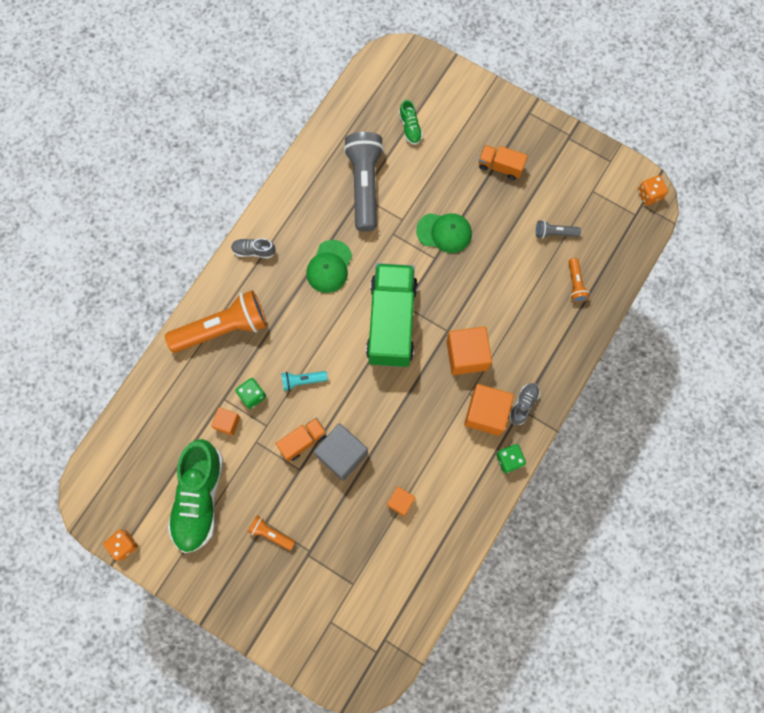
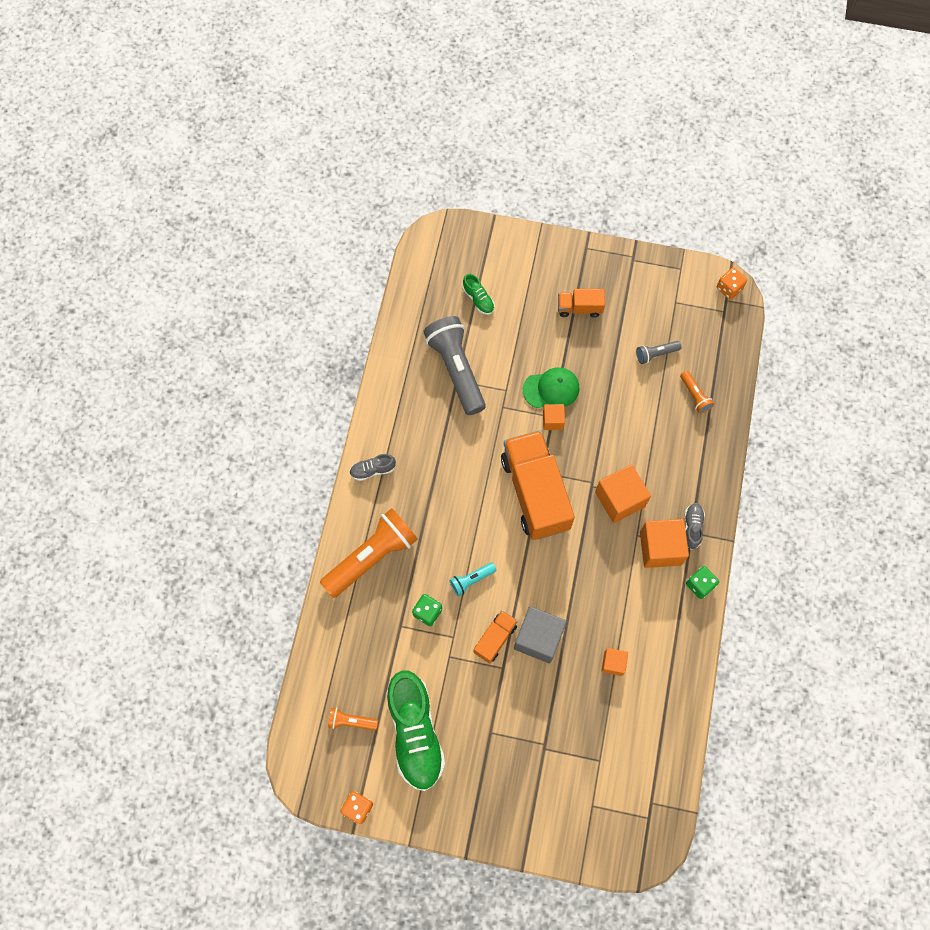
camera: 20 degrees left, 5 degrees down
orange cube [211,407,240,436] -> orange cube moved to [543,404,565,430]
orange flashlight [248,516,295,550] -> orange flashlight moved to [328,708,378,730]
green cap [306,240,352,293] -> none
green truck [366,263,418,367] -> orange truck [501,430,575,540]

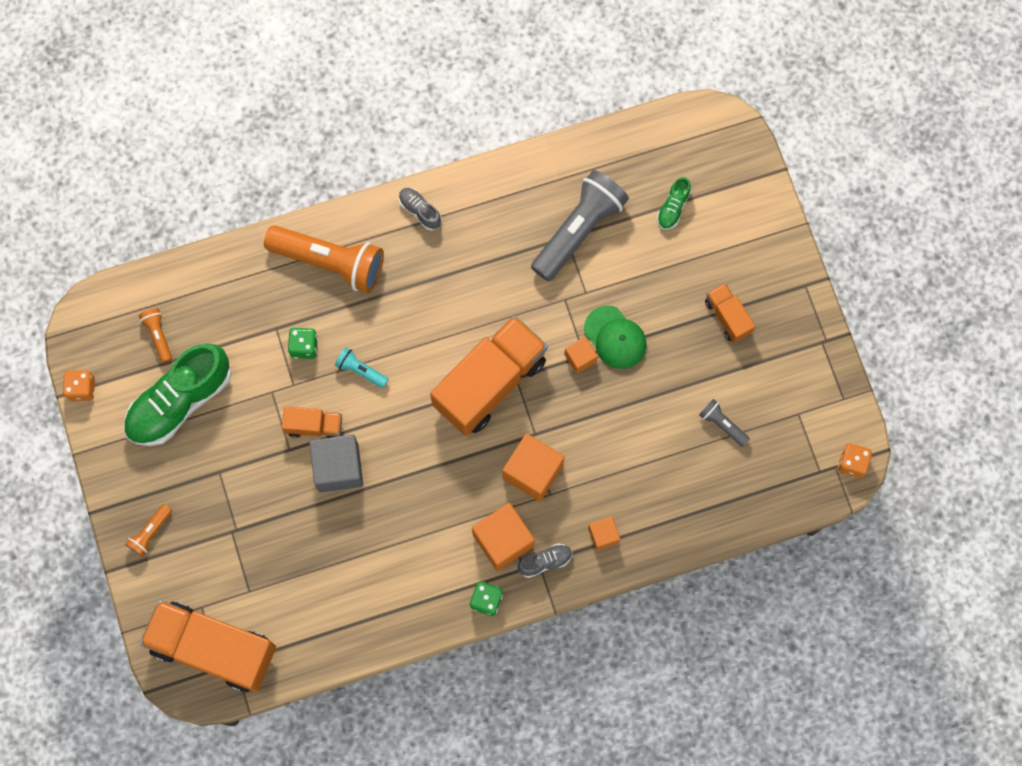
camera: 60 degrees right, 5 degrees up
orange cube [601,648,628,676] -> orange cube moved to [588,516,620,550]
orange flashlight [680,371,714,414] -> orange flashlight moved to [125,504,172,557]
none -> orange truck [140,600,276,692]

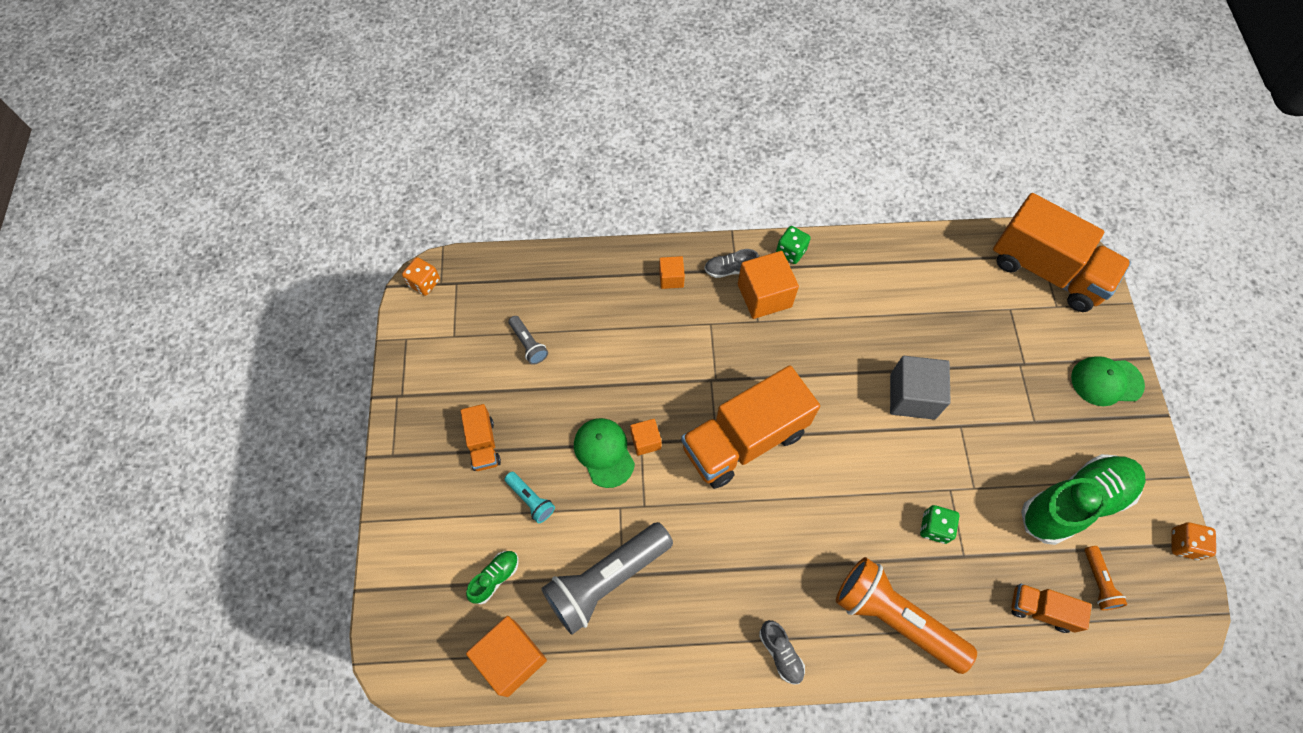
camera: 165 degrees left, 10 degrees down
orange flashlight [125,504,172,557] -> green cap [1071,356,1145,406]
orange truck [282,406,342,438] -> orange truck moved to [1011,584,1092,633]
turquoise flashlight [335,347,389,388] -> turquoise flashlight moved to [505,472,555,523]
orange cube [503,433,564,502] -> orange cube moved to [466,616,547,697]

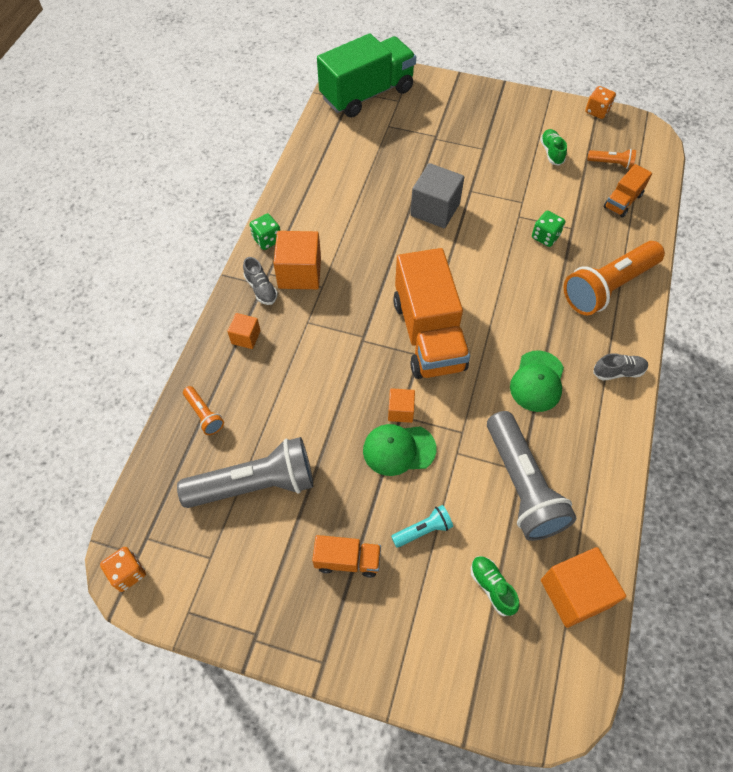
camera: 70 degrees left, 5 degrees down
grey flashlight [508,316,548,365] -> grey flashlight [177,437,313,508], size x2.19
grey shoe [704,249,759,278] -> grey shoe turned 45 degrees counterclockwise [243,257,278,305]
orange truck [993,193,1131,312] -> green truck [317,33,416,118]
green shoe [1021,454,1145,545] -> green shoe [540,129,567,166], size x0.44
green cap [1071,356,1145,406] -> green cap moved to [510,350,564,412]
none -> orange flashlight [183,386,224,435]

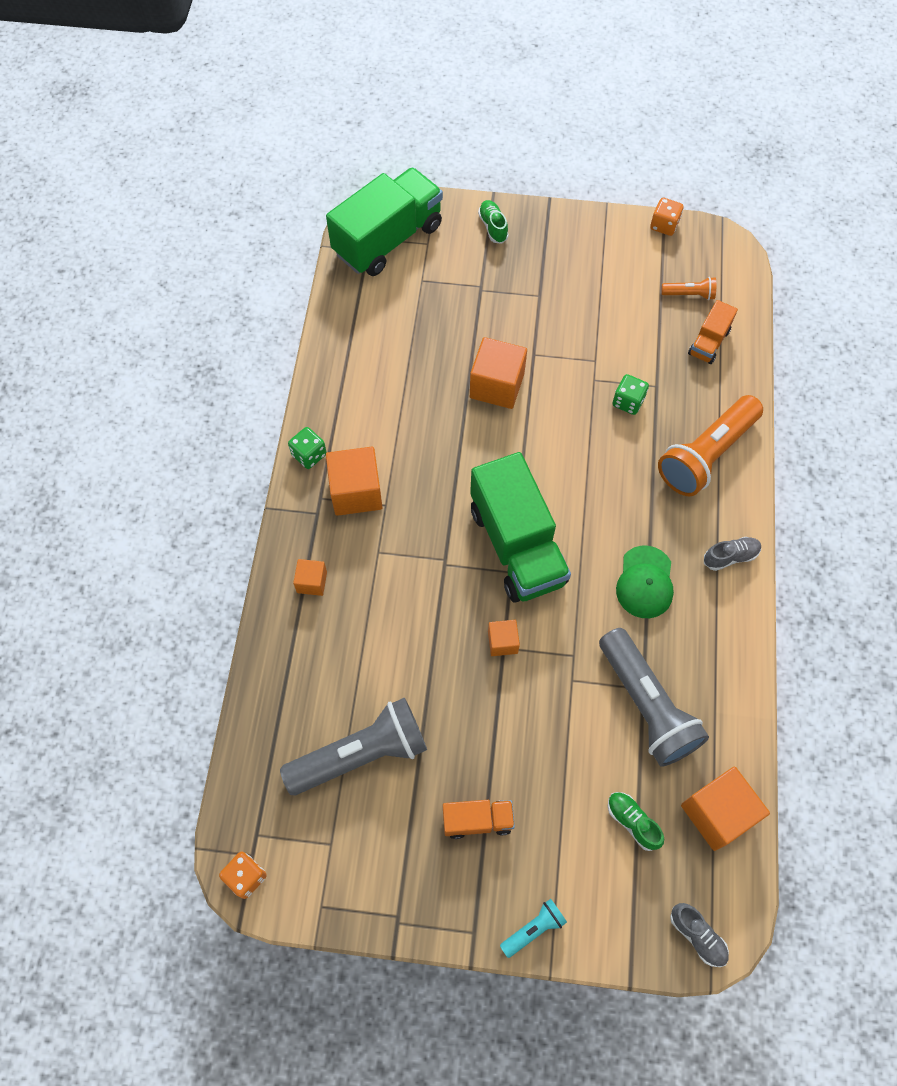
camera: 10 degrees left, 5 degrees up
orange flashlight [183,386,224,435] -> none
grey shoe [243,257,278,305] -> grey shoe moved to [670,903,729,967]
green cap [363,424,436,476] -> none
turquoise flashlight [391,505,453,548] -> turquoise flashlight moved to [500,899,567,958]
orange truck [393,248,470,379] -> green truck [470,452,571,603]
grey cube [410,163,464,228] -> orange cube [470,337,527,409]
green shoe [540,129,567,166] -> green shoe moved to [478,200,509,244]

